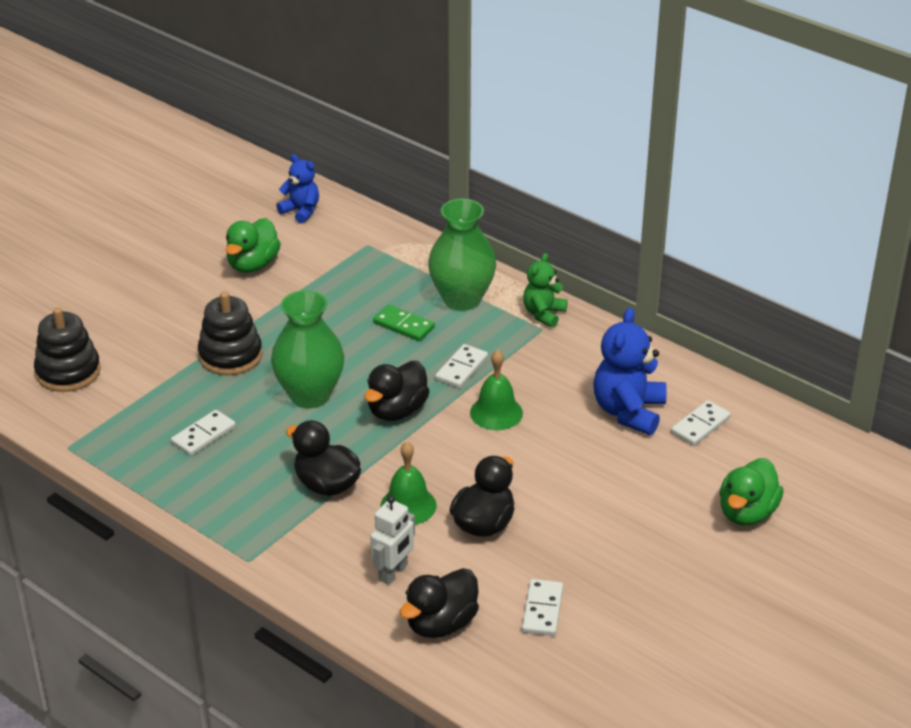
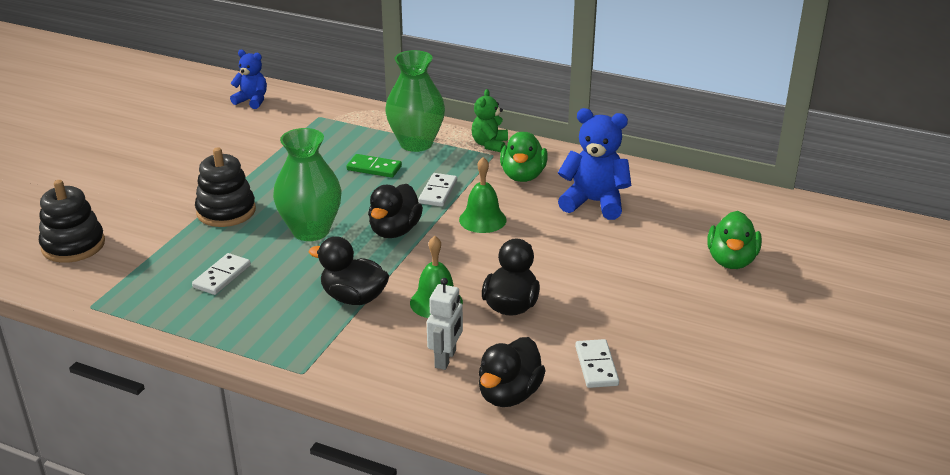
camera: 15 degrees left, 5 degrees down
green duck [226,218,281,273] -> green duck moved to [500,132,548,182]
blue teddy bear [593,308,667,435] -> blue teddy bear turned 105 degrees clockwise [558,108,631,220]
white domino [671,400,731,446] -> none

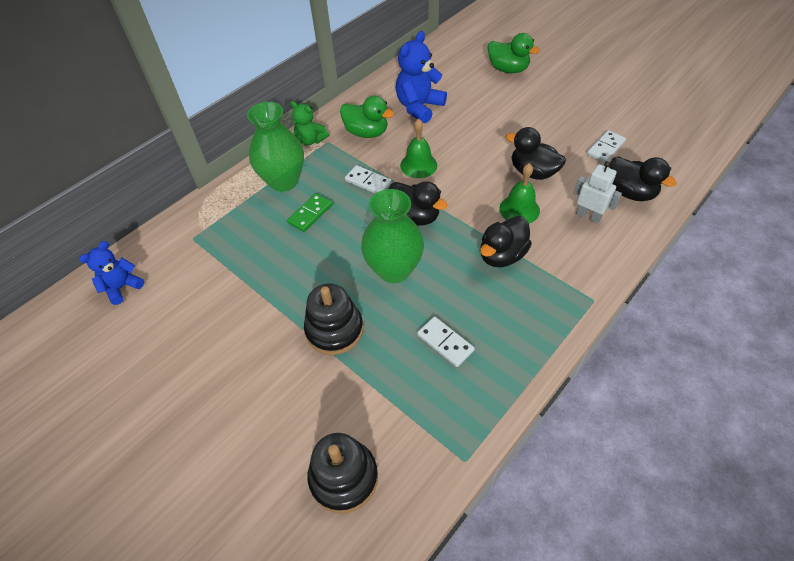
camera: 70 degrees left, 20 degrees up
white domino [575,339,619,388] -> white domino turned 60 degrees counterclockwise [587,130,626,163]

